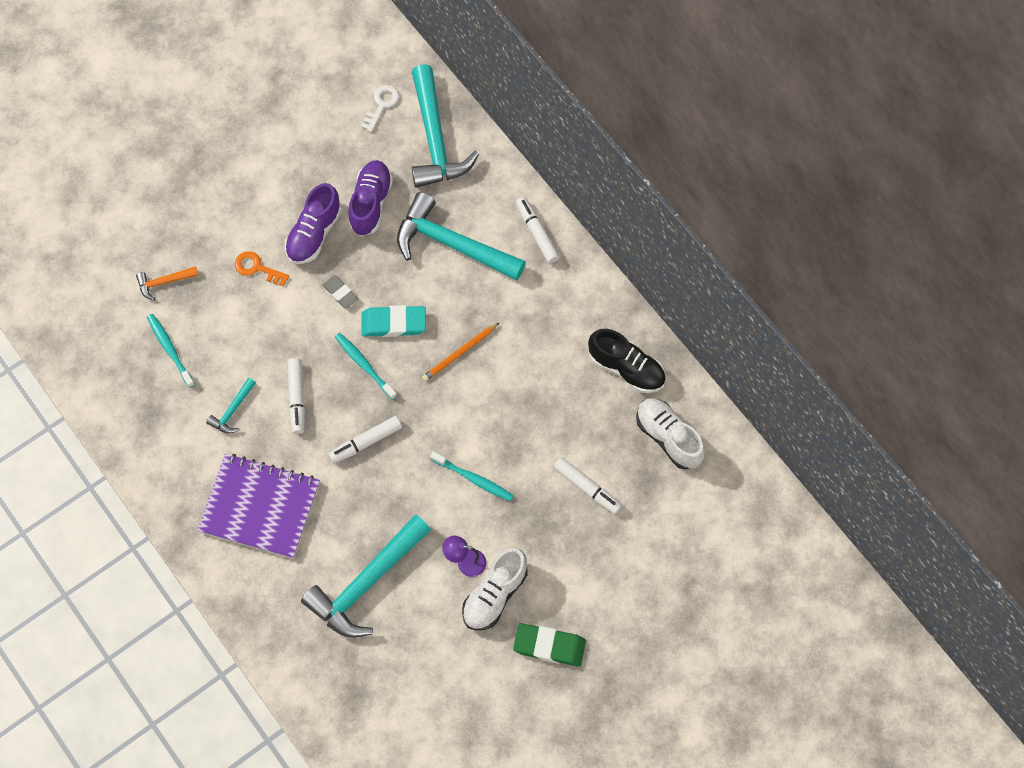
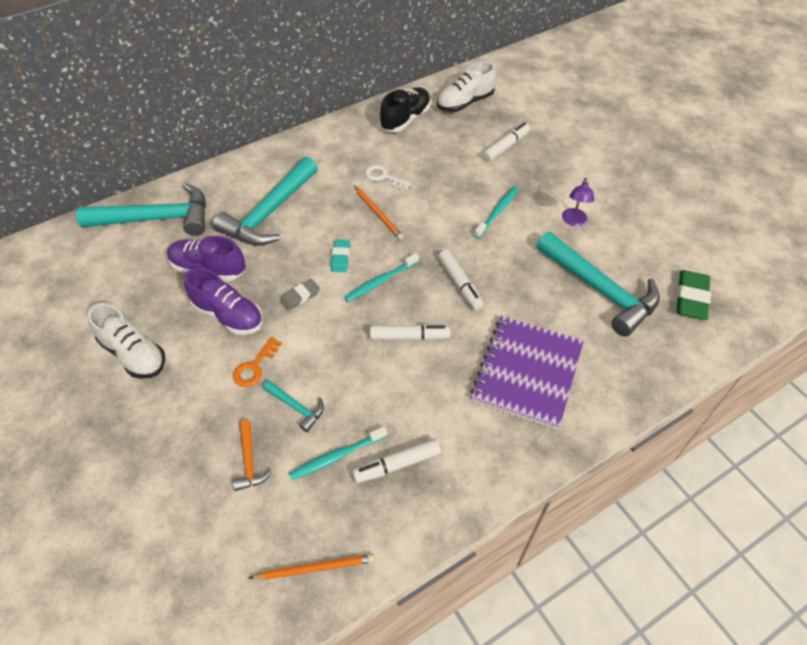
camera: 85 degrees left, 15 degrees down
turquoise hammer [206,378,256,433] -> turquoise hammer moved to [263,381,324,432]
white key [361,85,399,132] -> white key moved to [364,165,412,191]
turquoise eraser [361,305,426,337] -> turquoise eraser [331,239,350,272], size x0.60
white shoe [462,548,528,630] -> white shoe moved to [88,303,165,379]
green eraser [513,623,586,667] -> green eraser moved to [677,270,711,320]
white marker [516,197,560,264] -> white marker moved to [352,439,441,483]
none -> orange pencil [249,554,375,580]

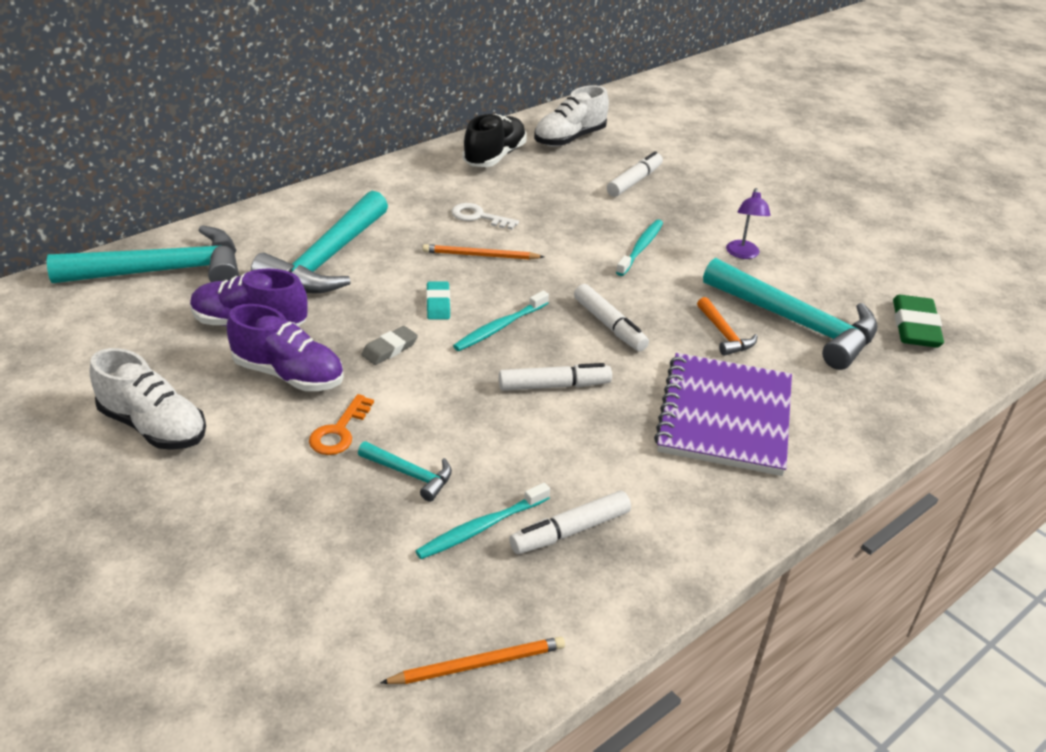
camera: 10 degrees left, 15 degrees down
orange hammer [233,420,272,491] -> orange hammer moved to [697,297,758,356]
orange pencil [354,186,403,240] -> orange pencil turned 135 degrees clockwise [423,244,544,260]

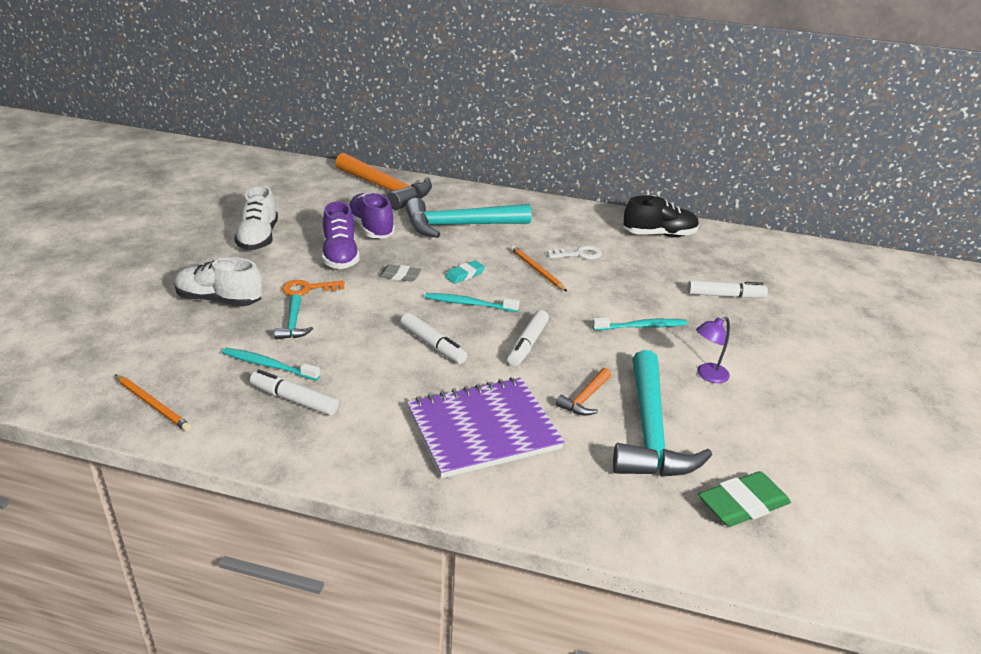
camera: 55 degrees right, 5 degrees down
turquoise hammer [47,225,239,283] -> orange hammer [335,153,432,210]
white key [451,203,519,230] -> white key turned 90 degrees clockwise [547,245,602,259]
white shoe [534,85,609,147] -> white shoe moved to [174,257,263,307]

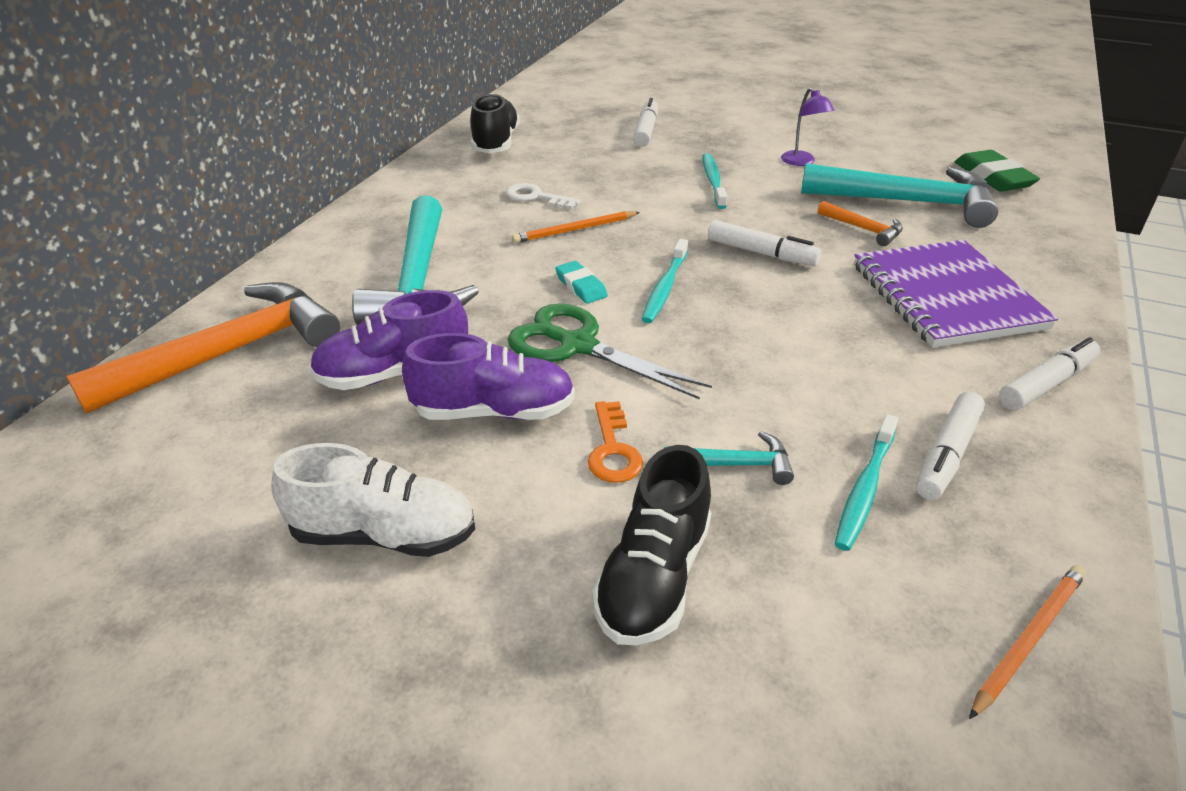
camera: 80 degrees left, 5 degrees up
white shoe [174,257,263,307] -> black shoe [592,445,711,645]
grey eraser [379,264,421,282] -> green scissors [507,303,712,400]
white marker [400,312,468,364] -> white marker moved to [999,337,1100,410]
white key [547,245,602,259] -> white key turned 60 degrees counterclockwise [506,183,580,209]

